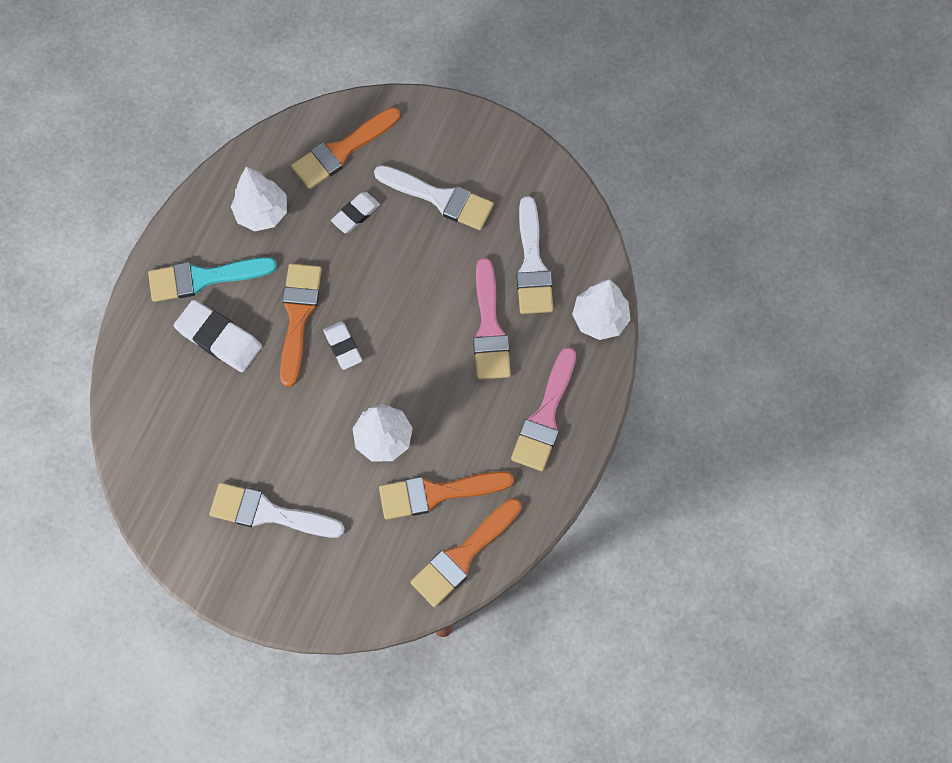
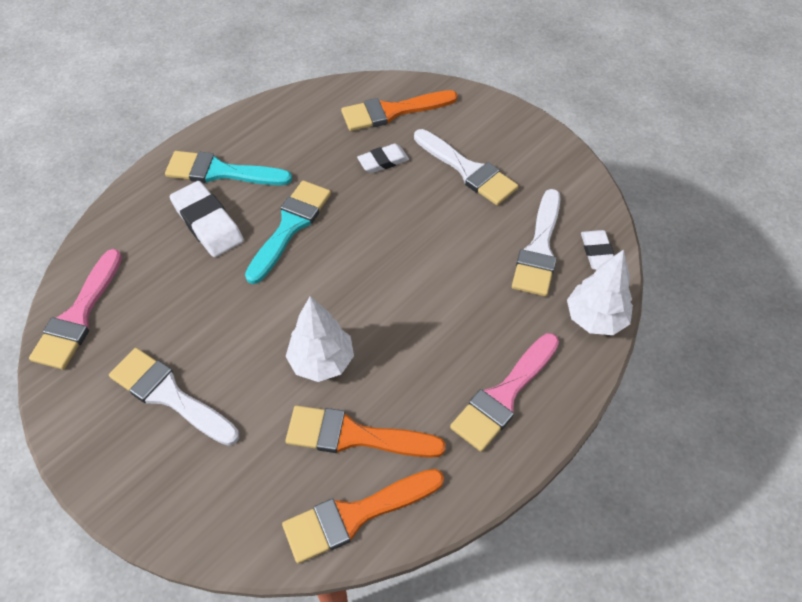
camera: 20 degrees right, 15 degrees down
white tree [231,167,287,231] -> none
orange brush [280,264,322,387] -> turquoise brush [245,180,331,284]
white eraser [323,321,362,370] -> white eraser moved to [581,230,614,270]
pink brush [473,258,511,380] -> pink brush moved to [29,249,122,370]

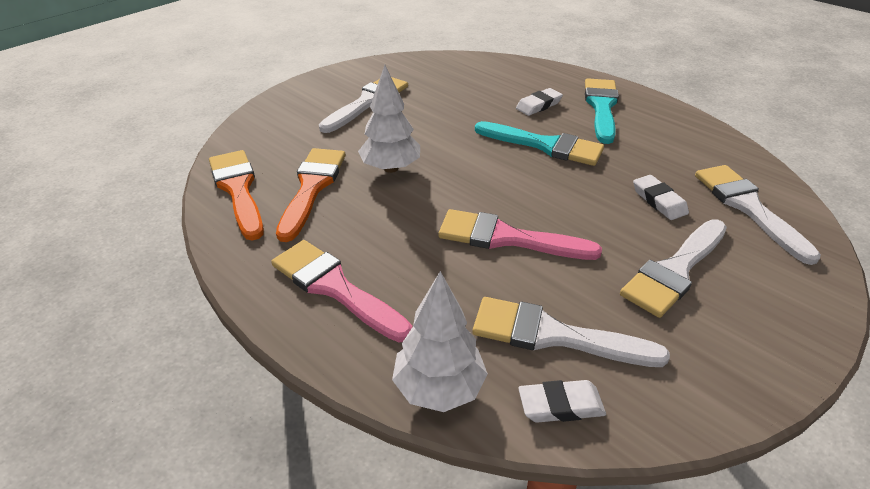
camera: 90 degrees right, 15 degrees down
pink brush [29,249,122,370] -> pink brush moved to [438,209,602,260]
white eraser [170,181,244,257] -> white eraser [516,88,563,116], size x0.61
orange brush [341,90,458,131] -> white brush [695,165,821,265]

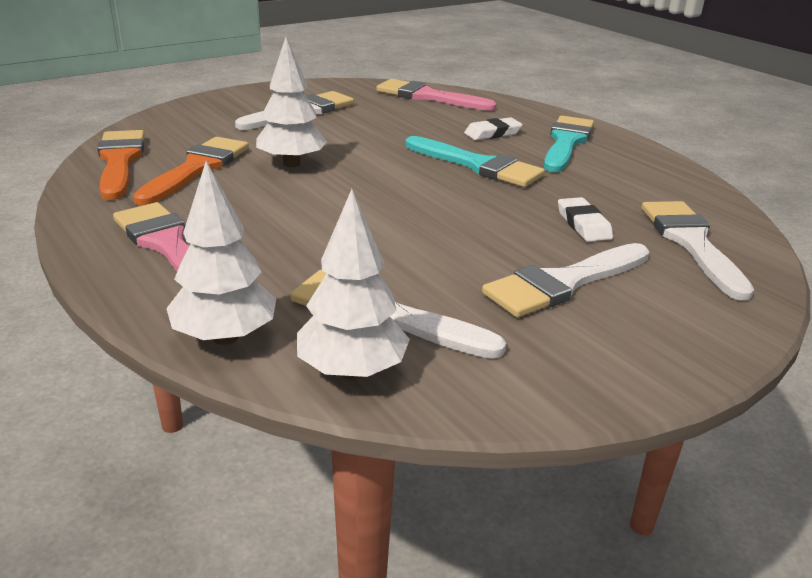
camera: 10 degrees right, 10 degrees down
pink brush [438,209,602,260] -> pink brush moved to [376,79,497,111]
white eraser [518,380,606,423] -> white tree [297,189,410,380]

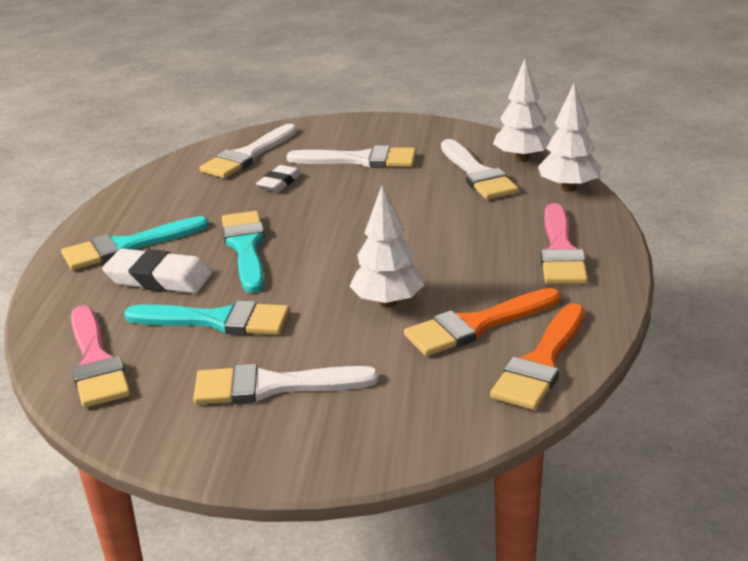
camera: 135 degrees left, 0 degrees up
white eraser [464,117,523,140] -> white eraser [102,249,212,294], size x1.63
none -> turquoise brush [124,300,289,335]

